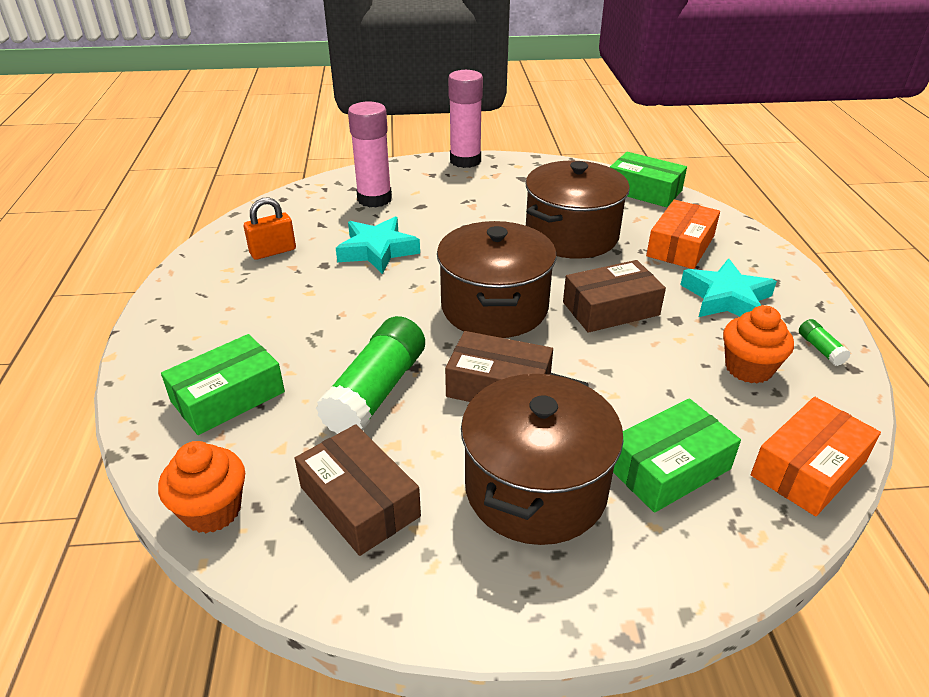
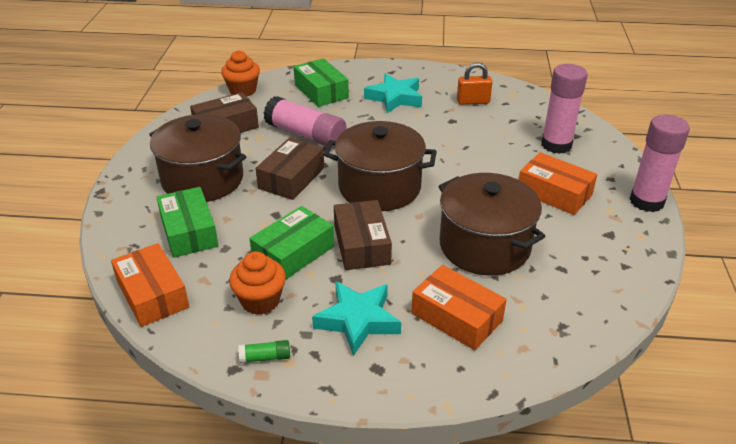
camera: 100 degrees right, 0 degrees up
orange padlock [244,197,296,260] -> orange padlock turned 75 degrees counterclockwise [457,62,492,105]
green glue stick [316,316,425,434] -> pink glue stick [264,96,346,148]
turquoise star [336,217,420,274] -> turquoise star moved to [364,73,422,113]
green box [610,152,687,207] -> green box moved to [249,206,334,280]
none -> orange box [519,152,597,215]

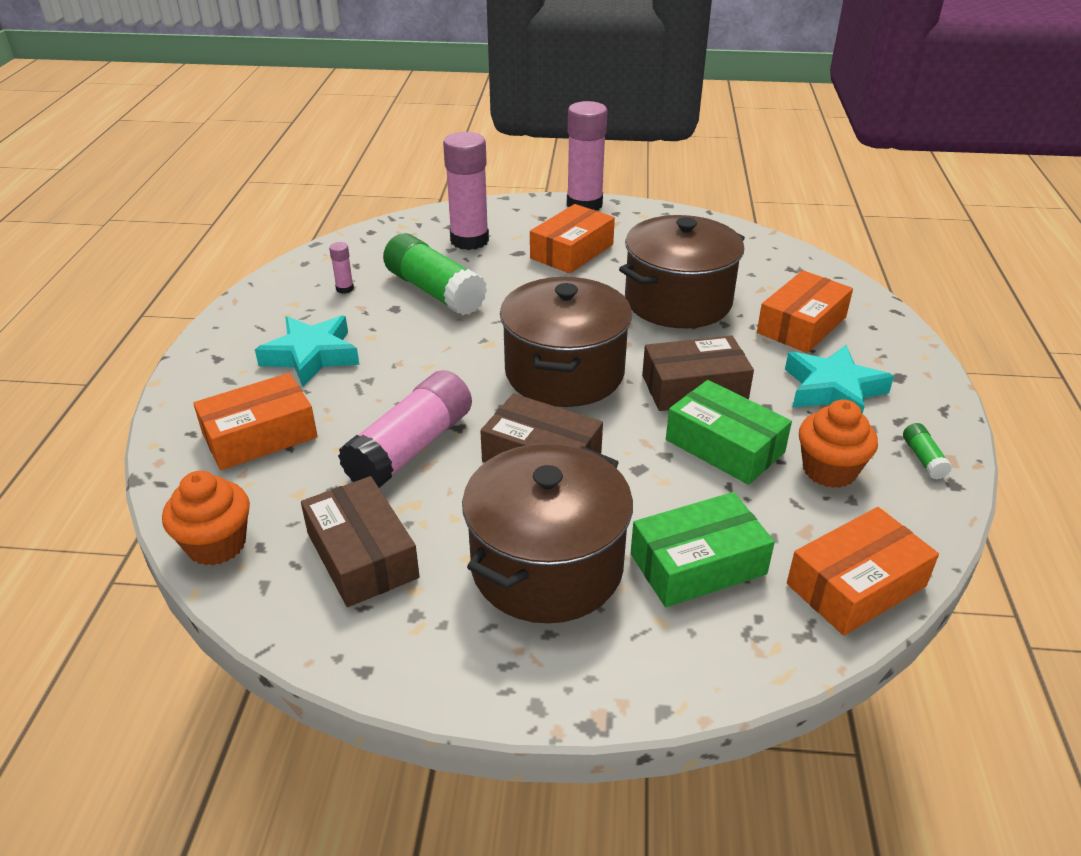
camera: 90 degrees left, 0 degrees up
green box [294,58,349,107] -> orange box [193,373,318,470]
orange padlock [457,62,492,105] -> pink glue stick [329,242,354,294]
none -> green glue stick [383,233,487,316]

